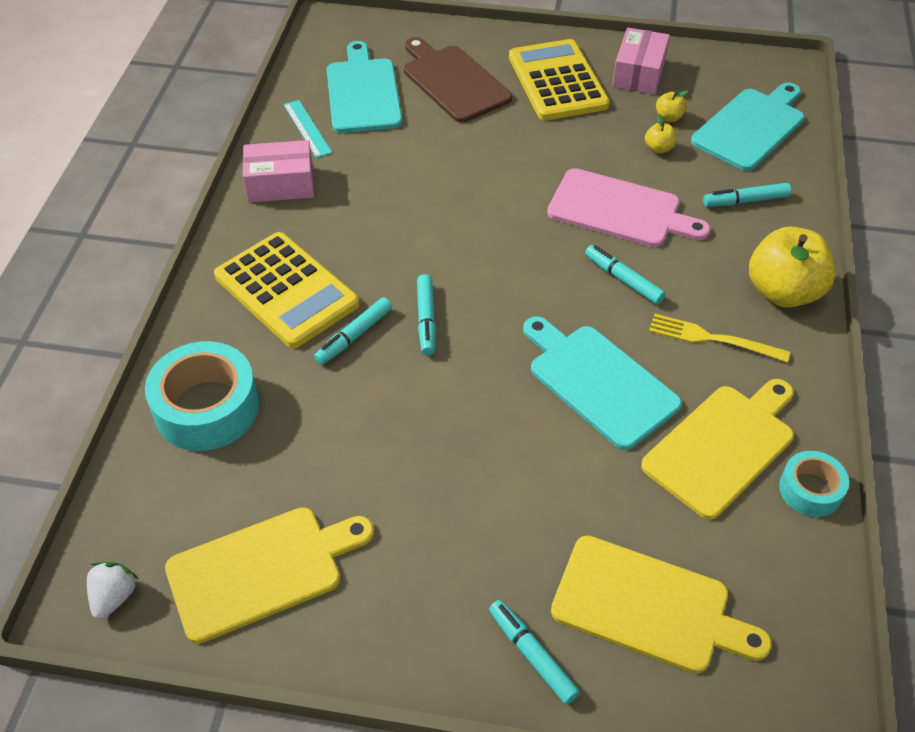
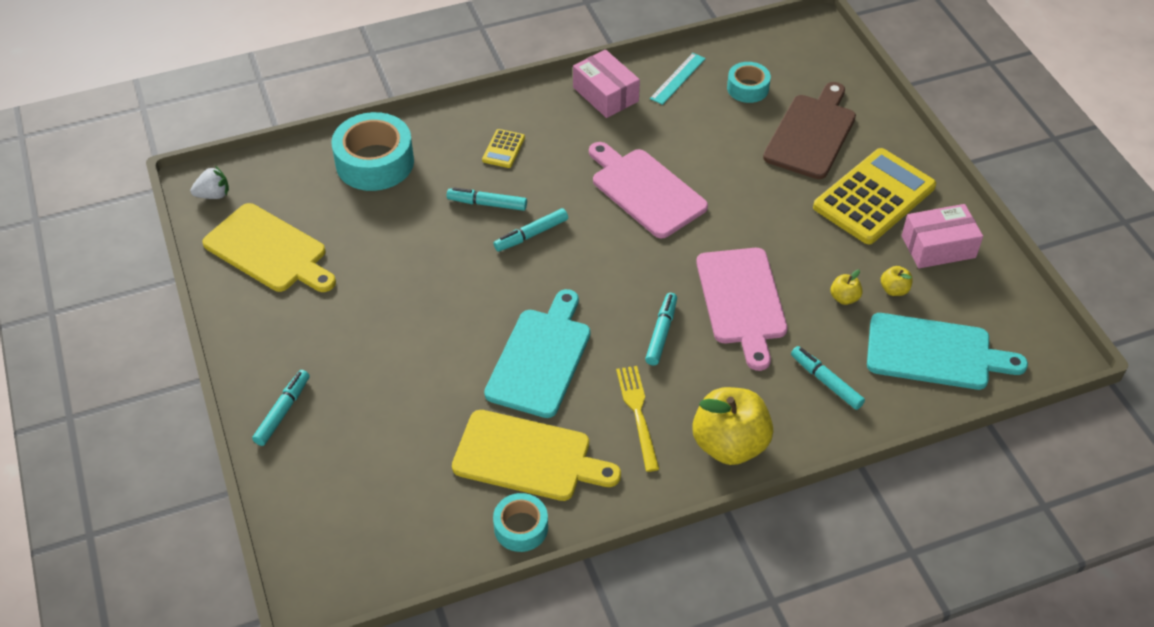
camera: 60 degrees right, 0 degrees up
yellow calculator [214,232,359,348] -> yellow calculator [482,129,525,168], size x0.43
turquoise cutting board [327,41,402,133] -> turquoise tape [727,62,771,103]
yellow cutting board [551,536,772,674] -> none
none -> pink cutting board [589,142,708,238]

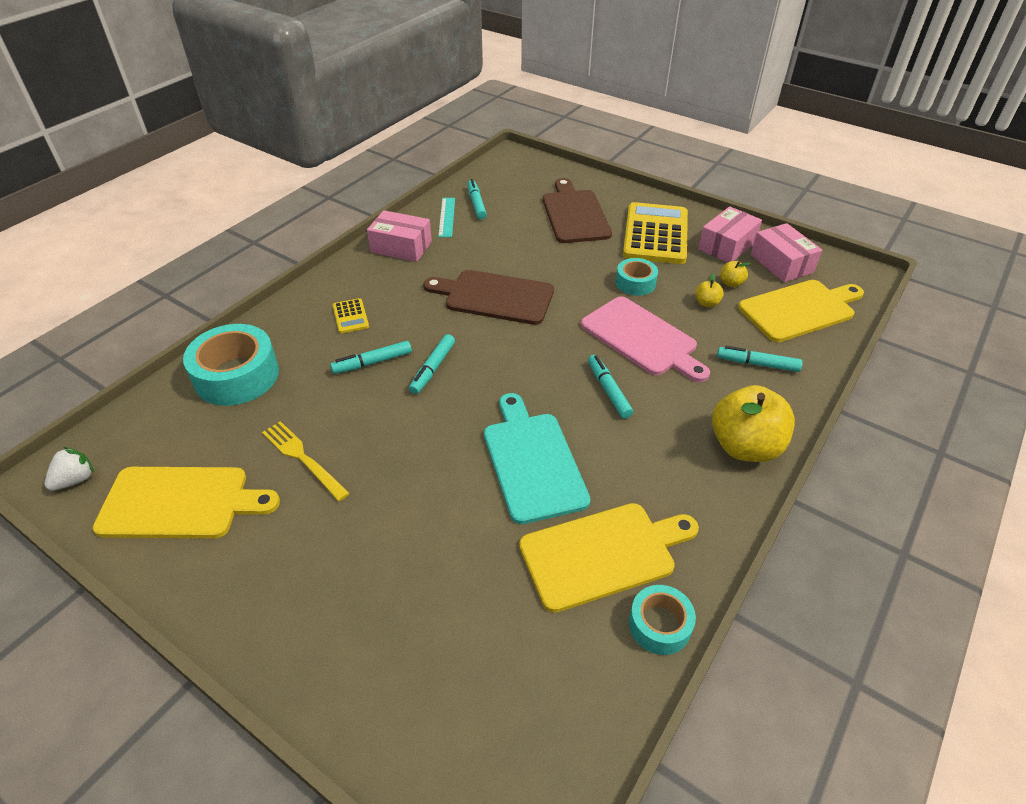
camera: 35 degrees left, 5 degrees down
turquoise marker [252,370,310,446] -> turquoise marker moved to [467,179,487,220]
pink cutting board [589,142,708,238] -> brown cutting board [423,270,554,325]
yellow fork [616,366,659,472] -> yellow fork moved to [262,421,350,501]
turquoise tape [727,62,771,103] -> turquoise tape moved to [616,258,658,296]
turquoise cutting board [867,313,1028,390] -> yellow cutting board [738,280,864,342]
none -> pink box [751,223,822,282]

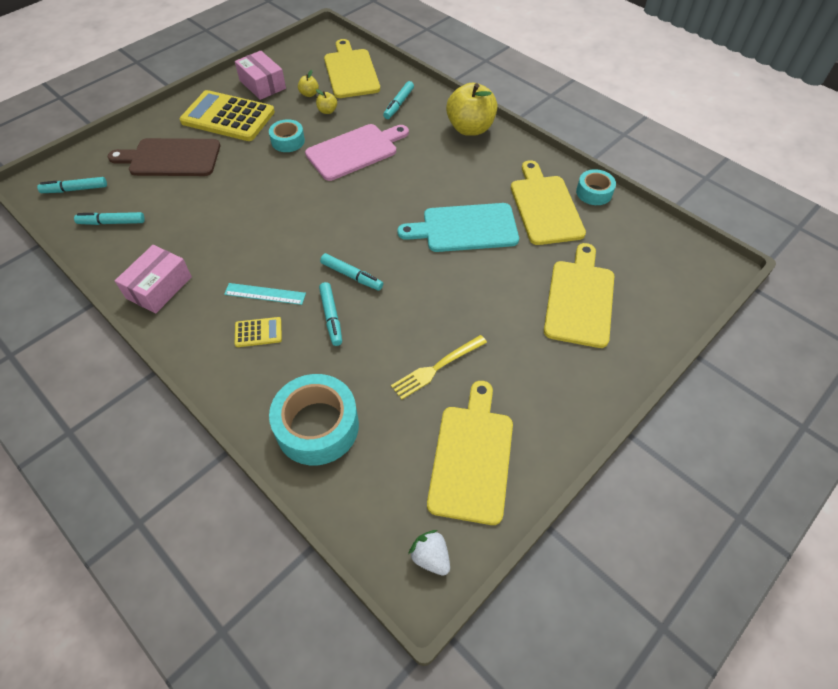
camera: 80 degrees left, 10 degrees up
brown cutting board [423,270,554,325] -> none
turquoise ruler [438,198,455,237] -> turquoise ruler moved to [224,283,306,305]
turquoise marker [588,355,633,419] -> turquoise marker moved to [37,177,107,193]
pink box [751,223,822,282] -> none
none -> yellow cutting board [544,243,614,348]

